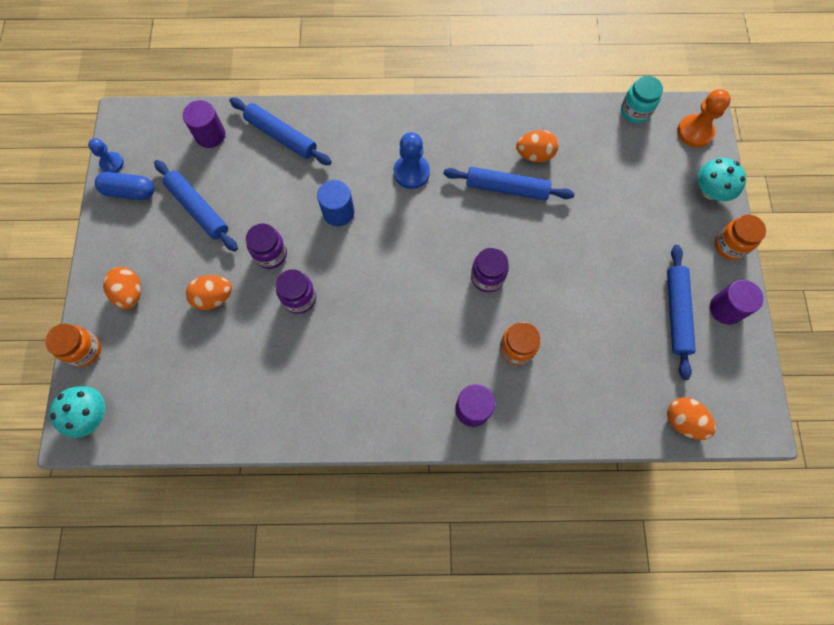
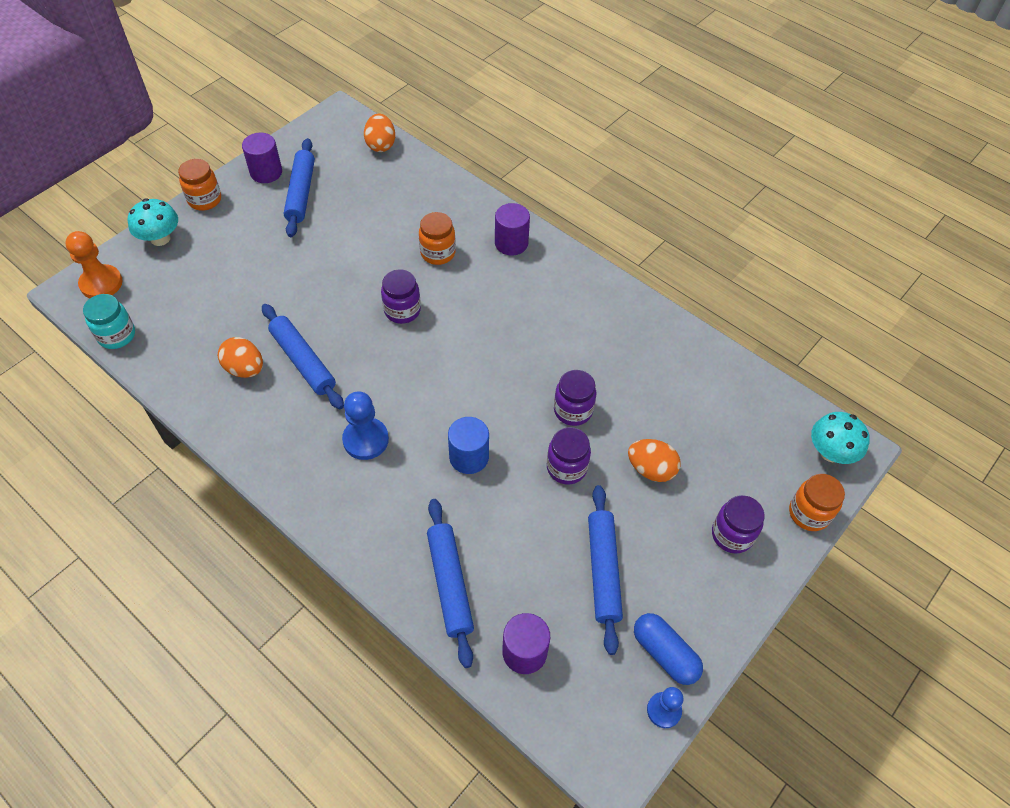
camera: 140 degrees left, 15 degrees down
orange egg [103,267,141,309] -> purple jar [712,495,765,554]
blue rolling pin [667,245,696,380] -> blue rolling pin turned 45 degrees counterclockwise [284,138,315,237]

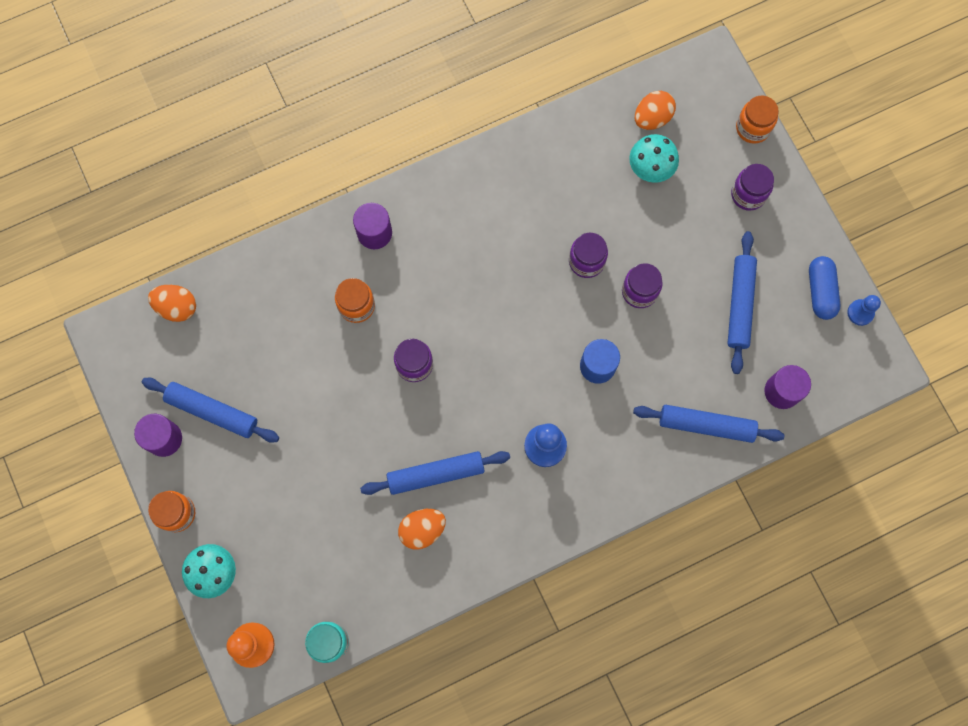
camera: 65 degrees left, 20 degrees up
blue rolling pin [588,485,623,655] -> blue rolling pin turned 75 degrees clockwise [727,231,757,374]
orange egg [628,439,681,482] -> orange egg moved to [635,91,676,130]
blue capsule [634,613,703,685] -> blue capsule turned 75 degrees counterclockwise [809,256,840,320]
turquoise mushroom [811,412,870,464] -> turquoise mushroom moved to [629,134,679,183]

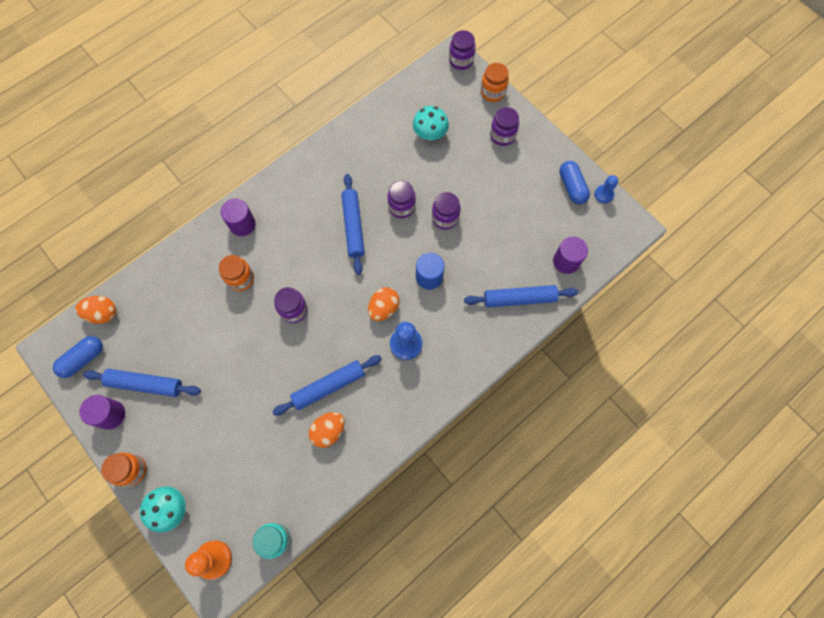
camera: 15 degrees left, 5 degrees down
orange egg [635,91,676,130] -> orange egg moved to [368,287,399,321]
blue rolling pin [727,231,757,374] -> blue rolling pin moved to [341,174,365,275]
none -> blue capsule [53,336,103,378]
none -> purple jar [449,30,476,70]

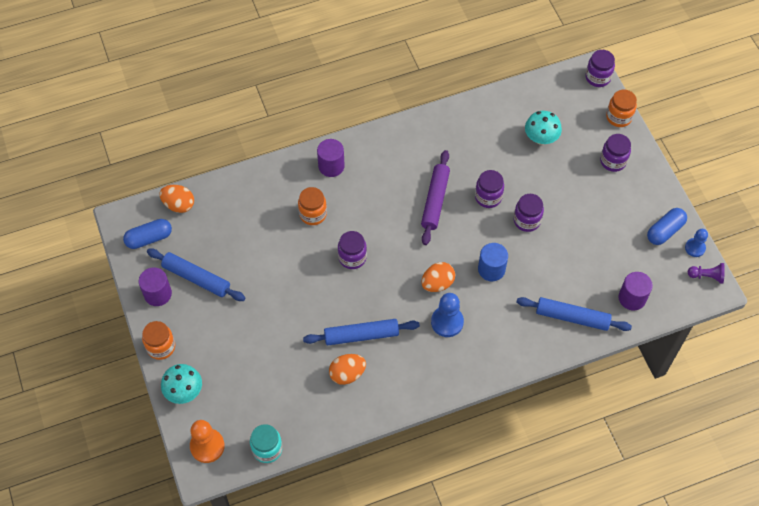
camera: 20 degrees right, 10 degrees down
blue rolling pin [341,174,365,275] -> purple rolling pin [421,150,450,245]
blue capsule [559,161,590,204] -> blue capsule turned 45 degrees clockwise [647,208,687,245]
none -> purple pawn [688,263,725,284]

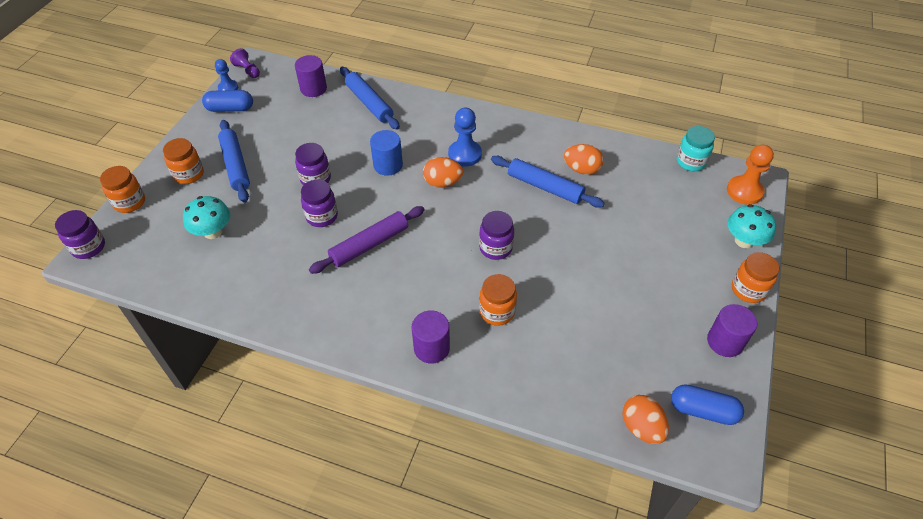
camera: 140 degrees left, 10 degrees down
blue rolling pin [147,249,245,301] -> blue rolling pin moved to [218,120,250,203]
purple jar [600,134,631,172] -> orange jar [163,138,204,184]

